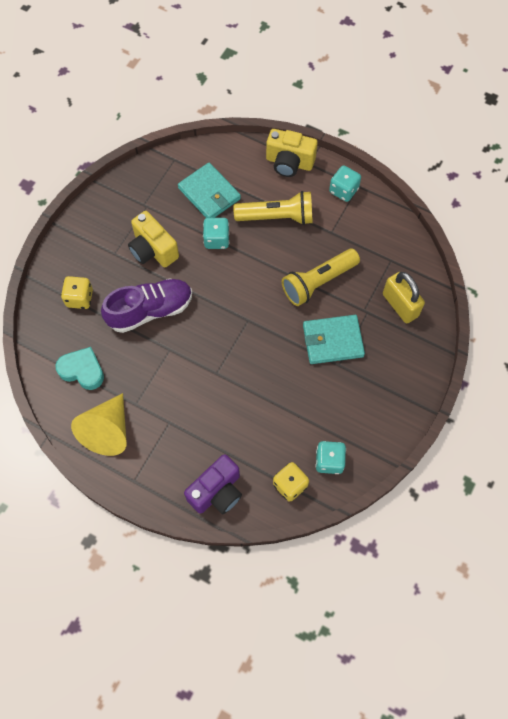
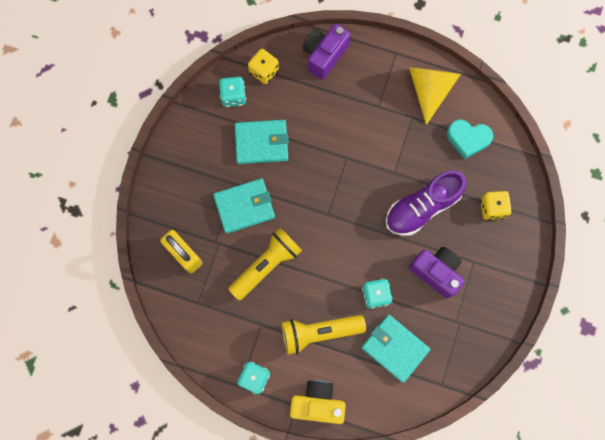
camera: 170 degrees right, 10 degrees up
yellow camera [128,211,179,268] -> purple camera [409,247,465,298]
none -> turquoise wallet [235,120,289,164]

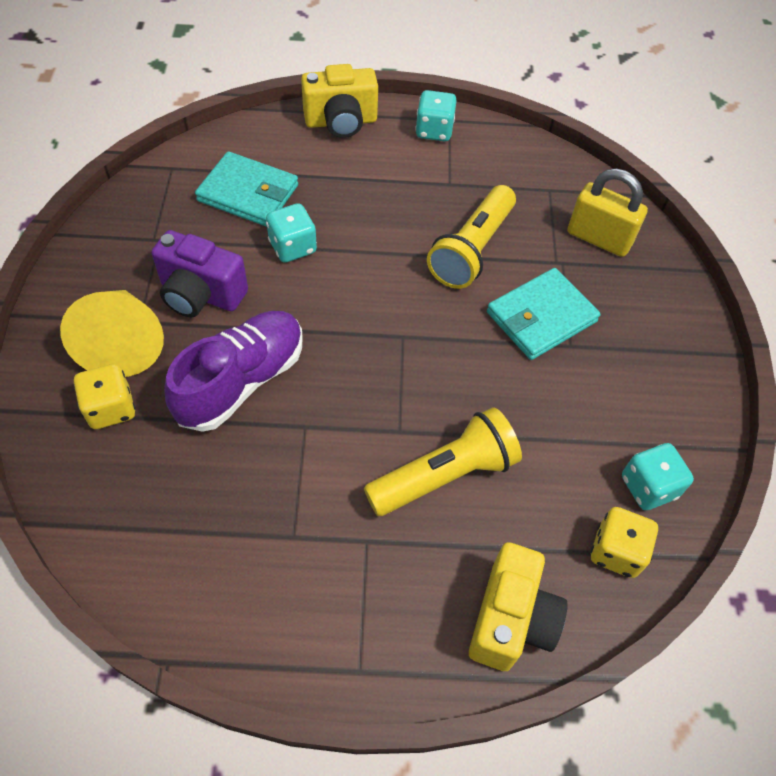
camera: 160 degrees right, 20 degrees down
turquoise wallet [235,120,289,164] -> none
yellow flashlight [282,315,366,355] -> yellow flashlight moved to [364,407,522,516]
purple camera [303,24,350,80] -> yellow camera [469,542,568,671]
yellow cone [409,68,461,125] -> yellow cone moved to [60,290,164,377]
turquoise heart [447,120,493,159] -> none

